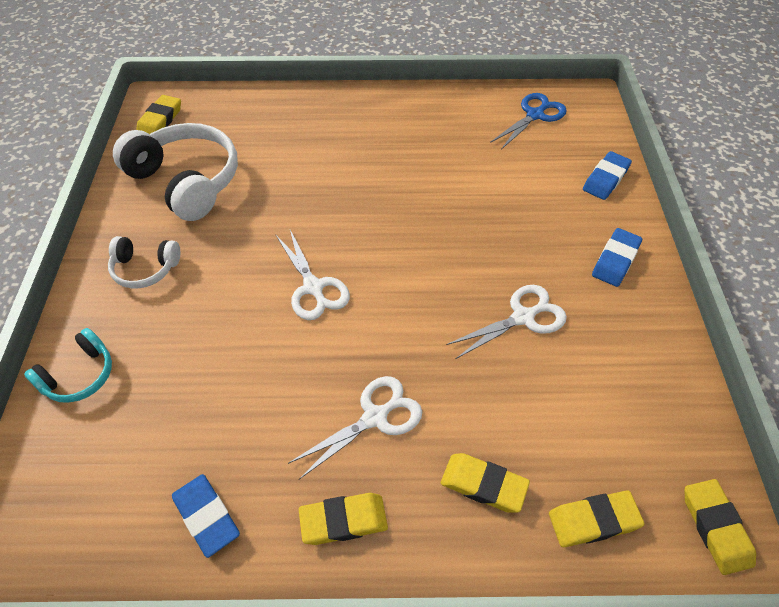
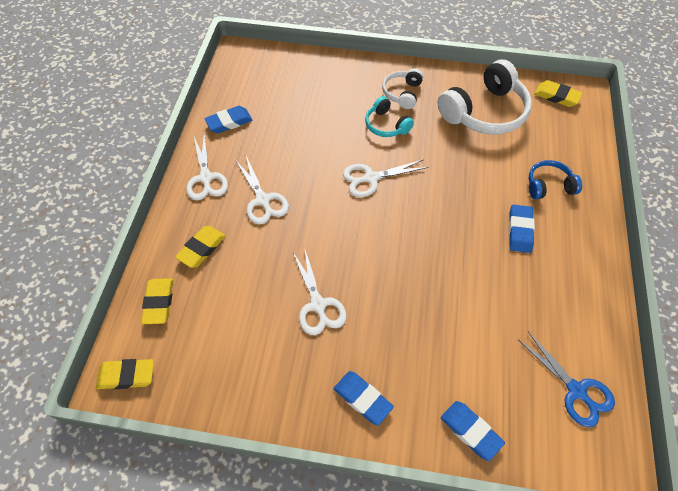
camera: 100 degrees right, 5 degrees up
turquoise headphones [24,328,112,403] -> turquoise headphones moved to [365,96,414,137]
yellow eraser [299,493,388,545] -> white scissors [186,133,228,200]
none -> blue eraser [509,204,535,253]
none -> blue headphones [529,160,582,199]

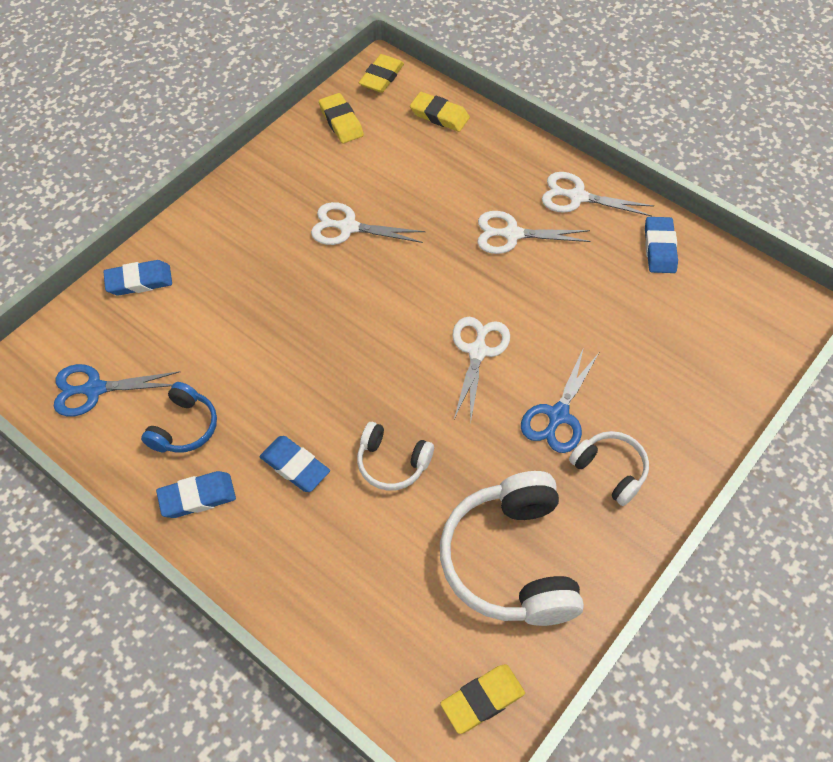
camera: 120 degrees right, 0 degrees up
yellow eraser [175,226,226,268] -> yellow eraser moved to [319,93,364,143]
blue eraser [334,371,394,426] -> blue eraser moved to [156,471,236,518]
turquoise headphones [365,96,414,137] -> blue scissors [521,347,599,453]
blue headphones [529,160,582,199] -> blue headphones moved to [141,382,217,453]
none -> white headphones [357,422,434,490]

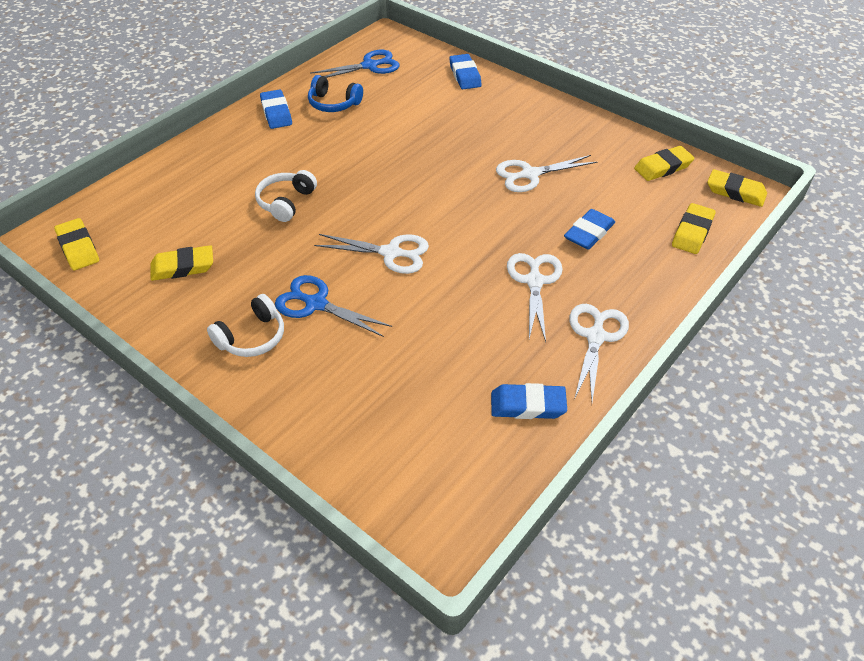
camera: 90 degrees right, 10 degrees down
blue scissors [54,364,180,417] -> blue scissors turned 75 degrees clockwise [310,50,400,78]
blue eraser [260,436,330,492] -> blue eraser moved to [564,209,615,250]
white scissors [311,202,425,245] -> white scissors turned 120 degrees counterclockwise [496,155,597,192]
white headphones [440,471,584,626] -> yellow eraser [151,245,213,281]

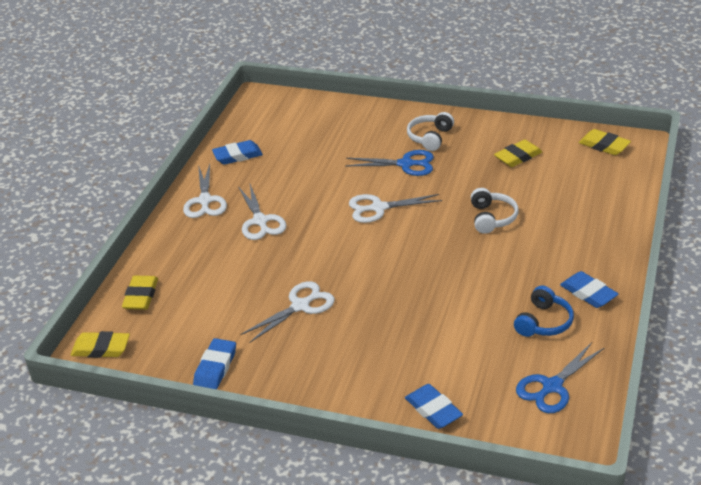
camera: 160 degrees right, 10 degrees down
blue headphones [308,75,363,112] -> blue headphones turned 120 degrees clockwise [514,286,574,337]
blue eraser [564,209,615,250] -> blue eraser moved to [193,338,236,389]
yellow eraser [634,146,695,181] -> none

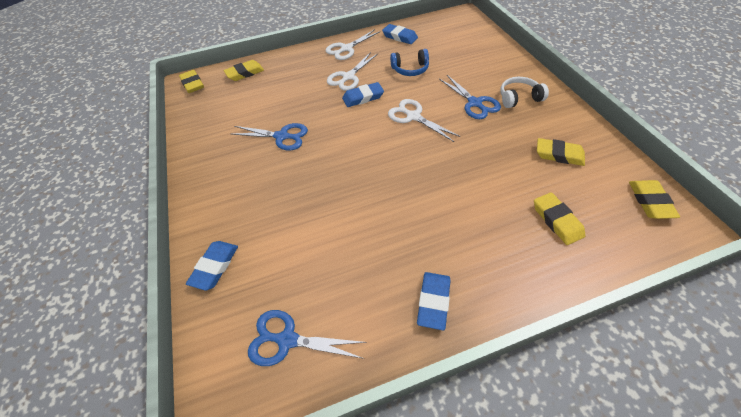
camera: 55 degrees right, 15 degrees up
blue eraser [193,338,236,389] -> blue eraser moved to [342,82,384,107]
white scissors [241,281,335,343] -> blue scissors [232,123,308,150]
white headphones [471,188,519,234] -> none
blue headphones [514,286,574,337] -> blue headphones moved to [390,49,429,76]
none -> yellow eraser [534,192,585,245]

